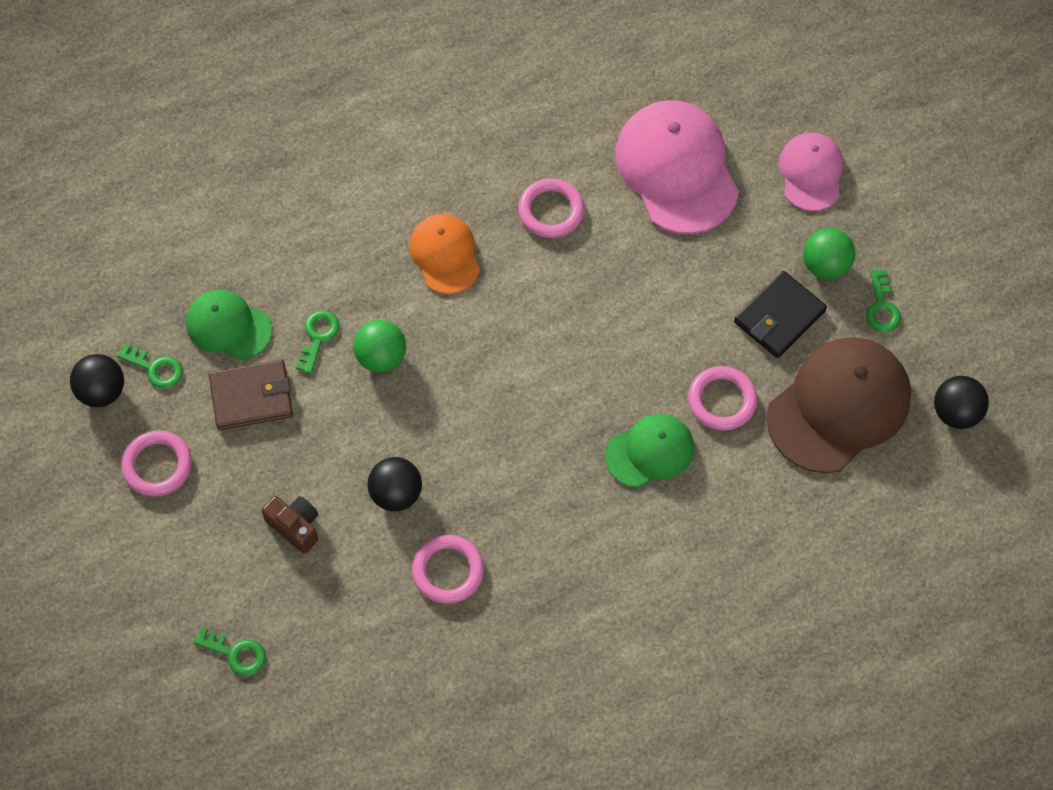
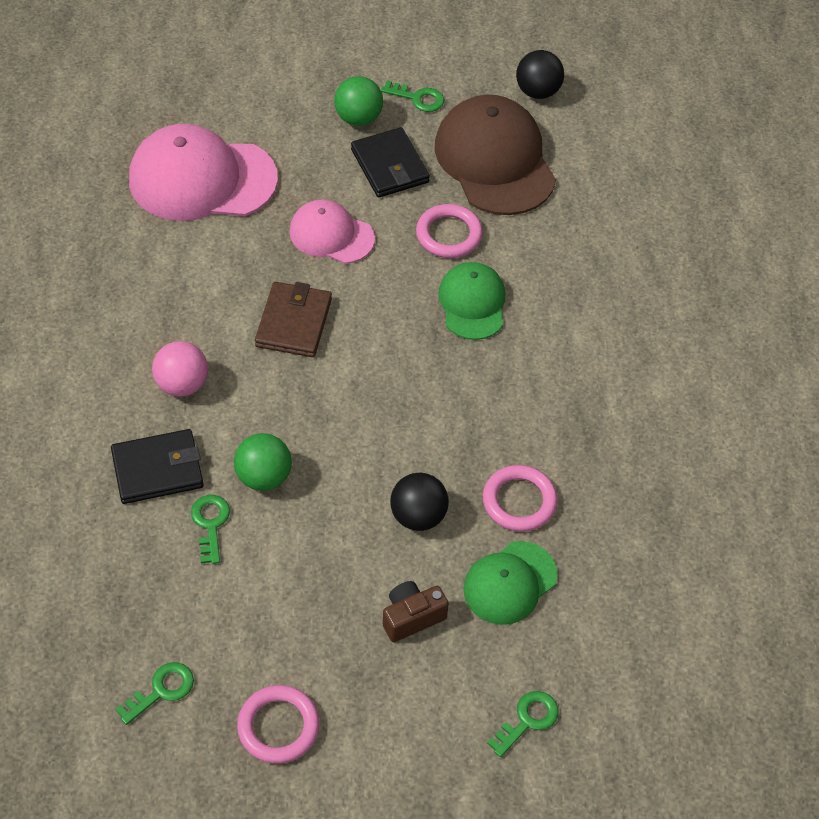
camera: 70 degrees left, 10 degrees down
black ball [70,354,124,407] -> none
green cap [186,290,272,360] -> green cap moved to [463,541,558,625]
brown wallet [209,360,293,430] -> brown wallet moved to [255,282,332,357]
green key [296,311,340,374] -> green key turned 45 degrees clockwise [191,495,230,564]
orange cap [410,214,480,294] -> pink ball [152,341,208,396]
pink ring [518,178,584,238] -> none
pink cap [779,132,843,211] -> pink cap moved to [289,199,375,264]
none -> black wallet [111,429,204,504]

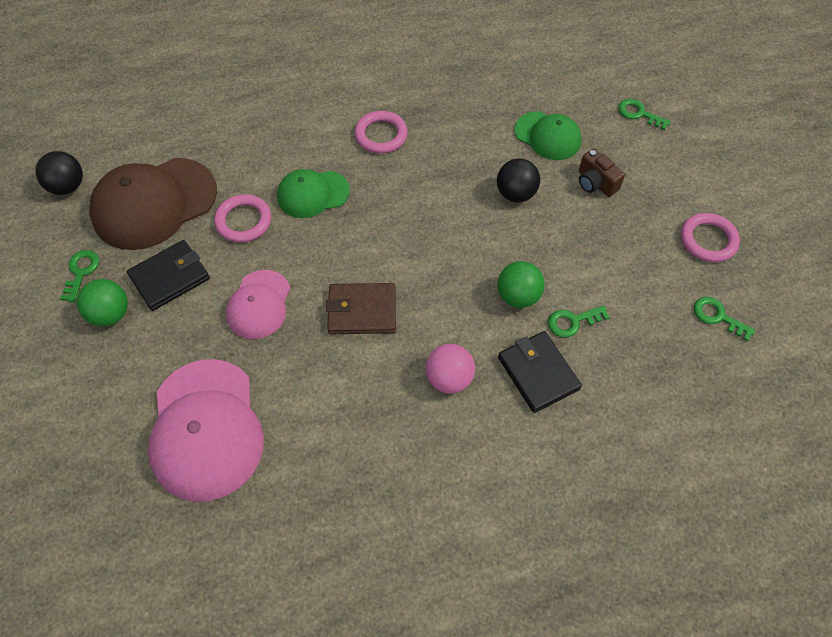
camera: 100 degrees left, 5 degrees up
pink ring [483,465,558,532] -> pink ring moved to [355,111,408,154]

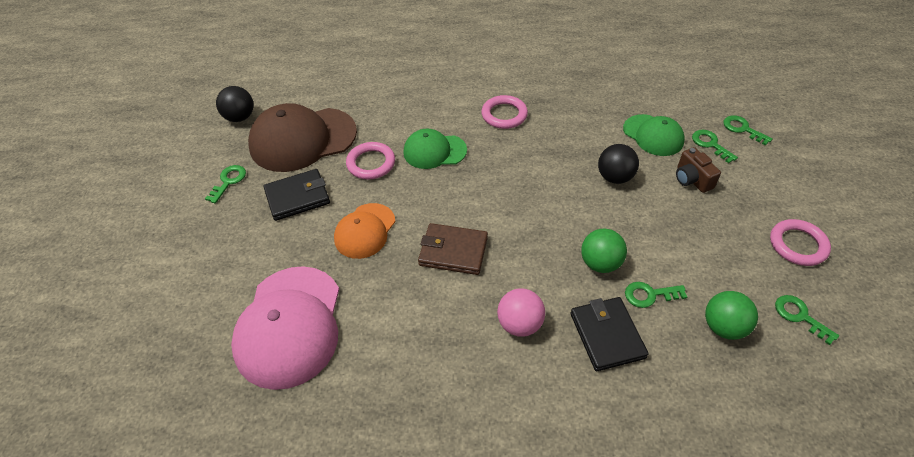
camera: 15 degrees right, 10 degrees down
green ball [77,279,128,326] -> green ball moved to [705,291,758,340]
pink cap [226,270,290,339] -> orange cap [334,203,396,259]
none -> green key [692,130,738,163]

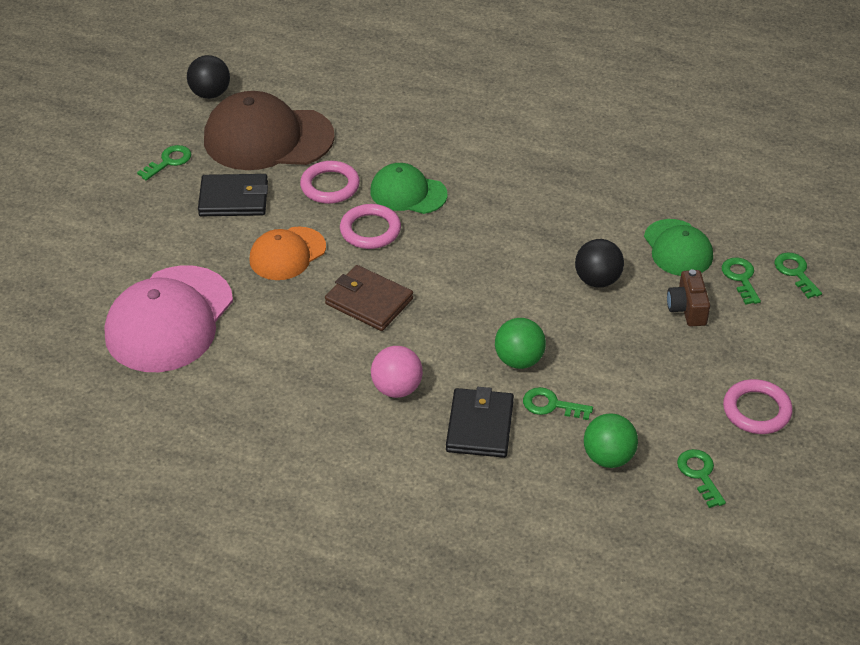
camera: 20 degrees right, 5 degrees down
pink ring [481,95,528,129] -> pink ring moved to [340,204,401,249]

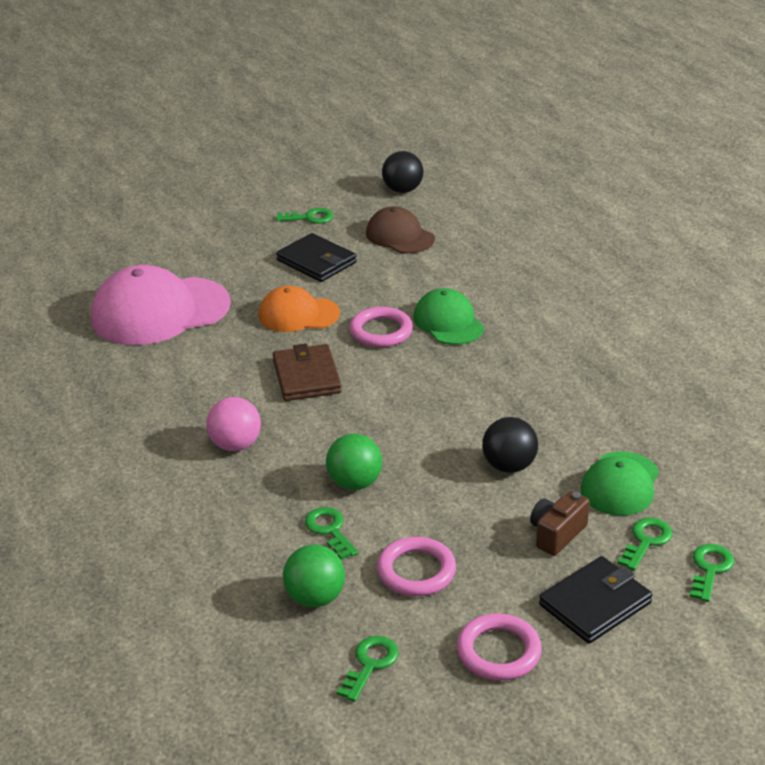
camera: 45 degrees right, 10 degrees down
brown cap [204,91,335,170] -> brown cap [366,206,435,254], size x0.58
pink ring [300,161,360,204] -> pink ring moved to [377,537,456,596]
black wallet [446,387,514,458] -> black wallet moved to [539,556,653,644]

